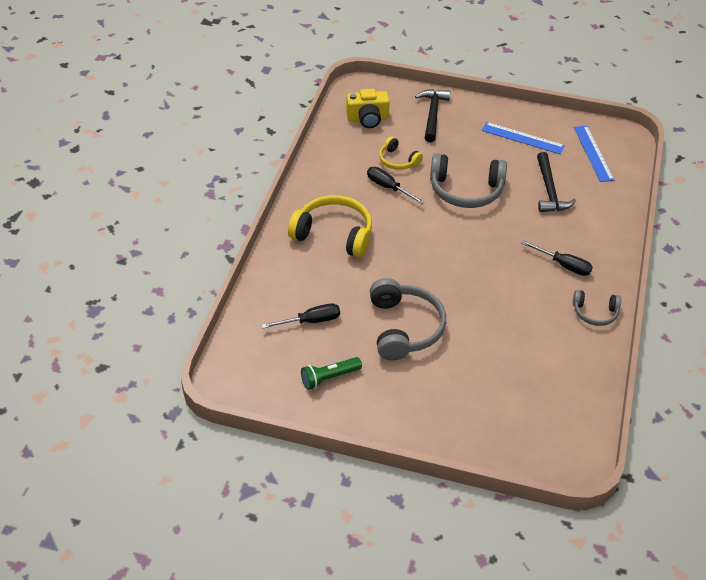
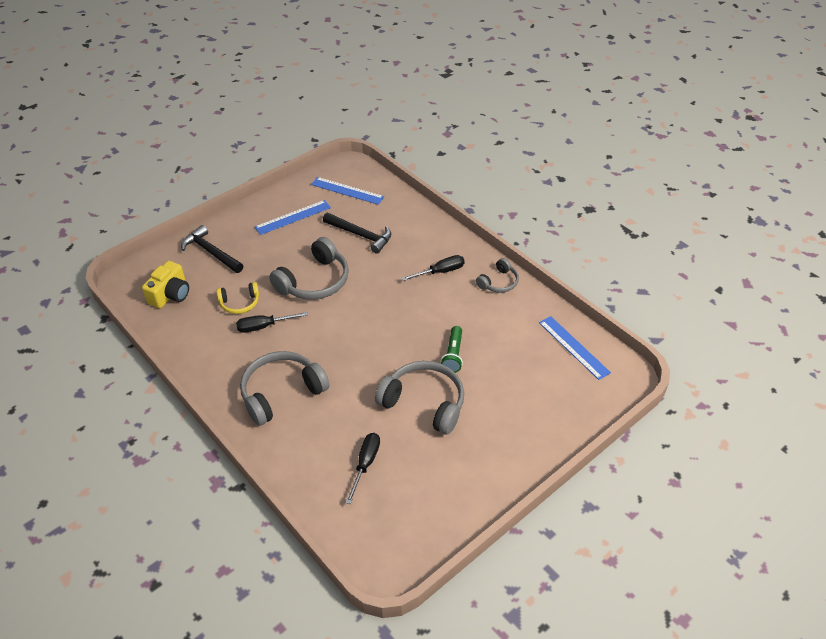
camera: 55 degrees left, 0 degrees up
yellow headphones [288,195,372,258] -> grey headphones [240,351,330,426]
green flashlight [301,357,362,390] -> green flashlight moved to [441,326,463,373]
none -> blue ruler [539,316,611,380]

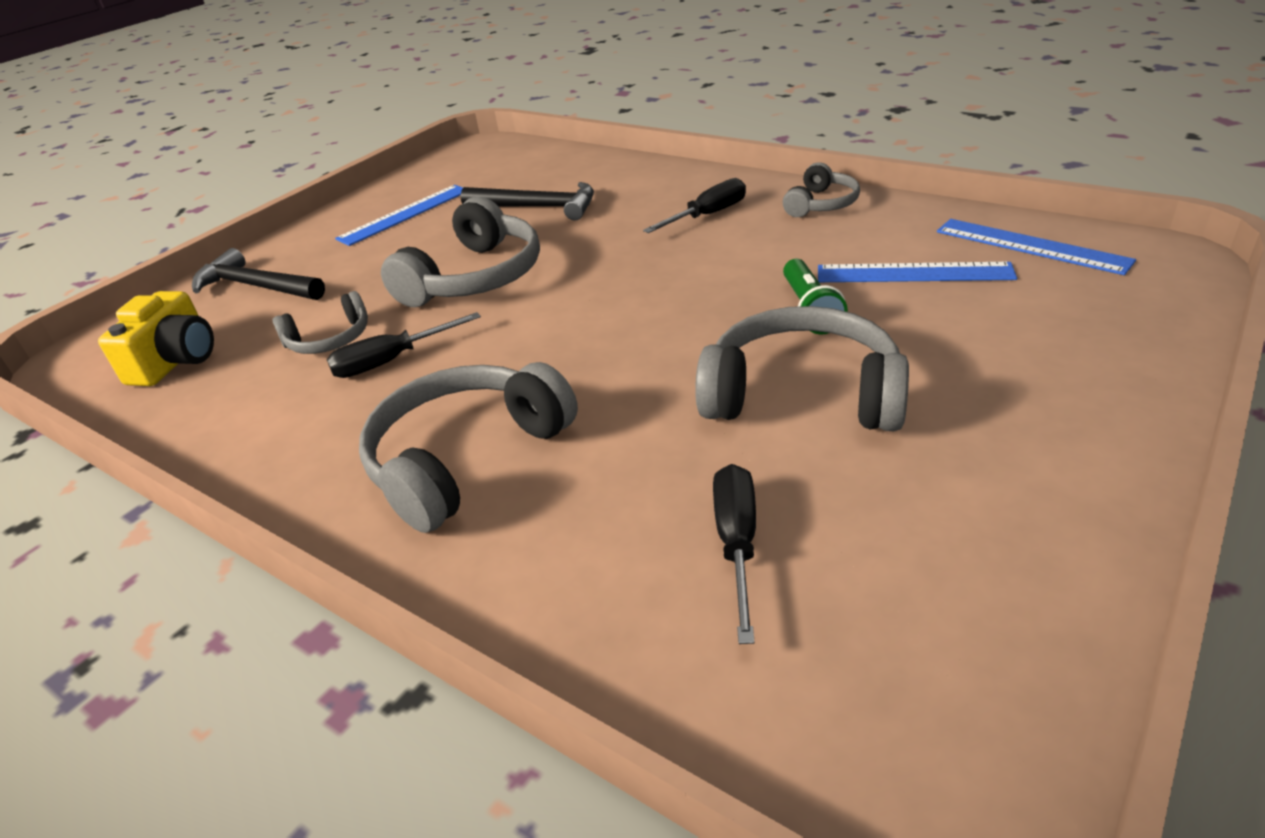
camera: 10 degrees left, 10 degrees down
yellow headphones [216,282,259,314] -> grey headphones [273,291,368,354]
blue ruler [311,177,384,205] -> blue ruler moved to [818,262,1017,282]

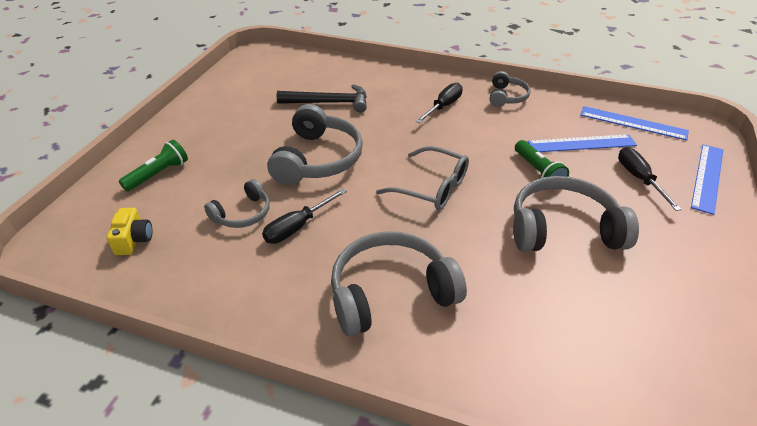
camera: 20 degrees left, 5 degrees up
yellow camera [98,291,214,386] -> yellow camera [107,208,153,255], size x0.66
black hammer [192,248,325,300] -> green flashlight [119,140,188,192]
blue ruler [335,185,463,246] -> blue ruler moved to [691,144,723,215]
grey headphones [359,362,578,533] -> grey headphones turned 45 degrees clockwise [331,231,467,337]
black screwdriver [713,464,756,644] -> black screwdriver moved to [618,147,682,211]
none -> grey glasses [376,146,469,210]

